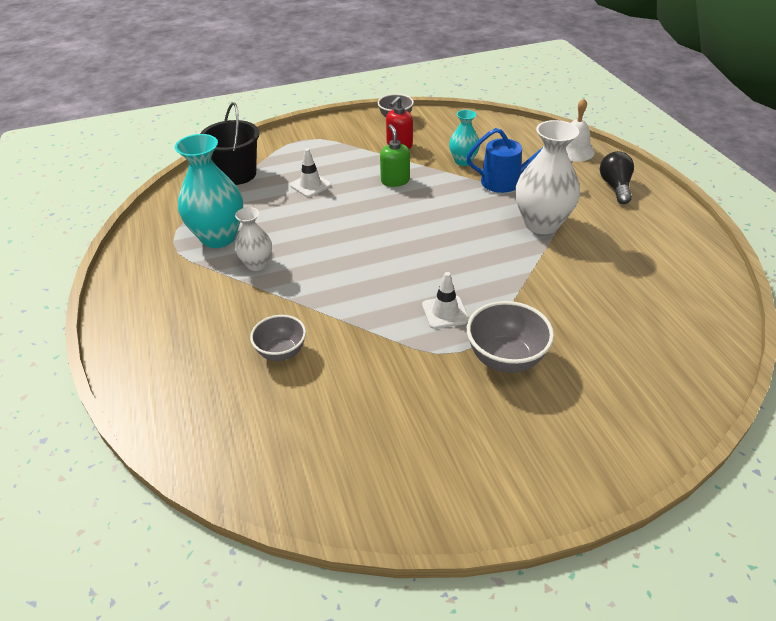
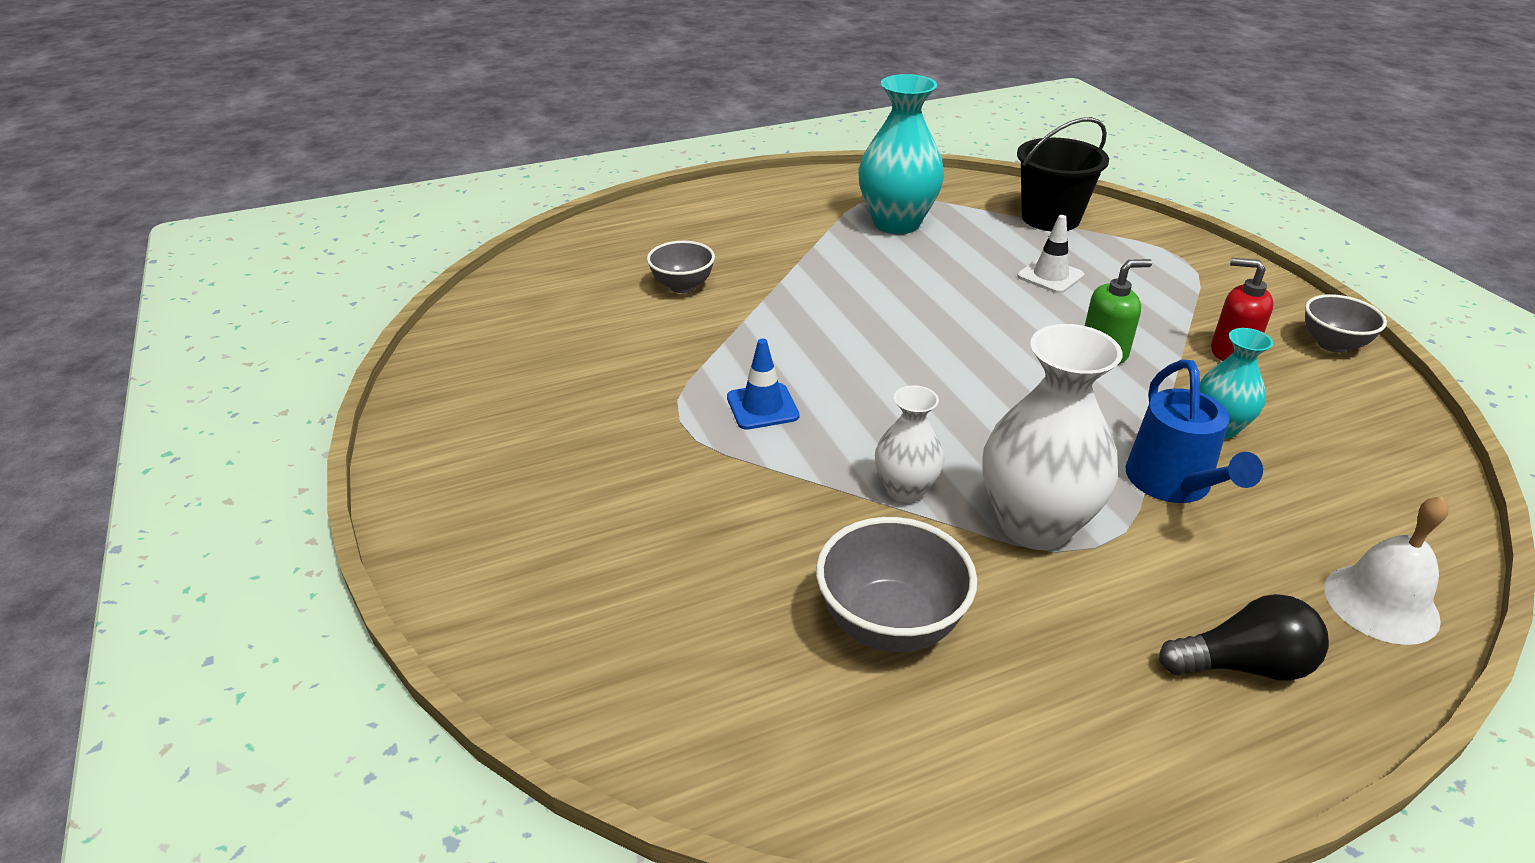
camera: 85 degrees right, 5 degrees down
white vase [235,207,272,271] -> white vase moved to [875,385,945,503]
white traffic cone [422,272,469,329] -> blue traffic cone [727,339,799,430]
grey bowl [467,301,554,373] -> grey bowl moved to [816,517,977,652]

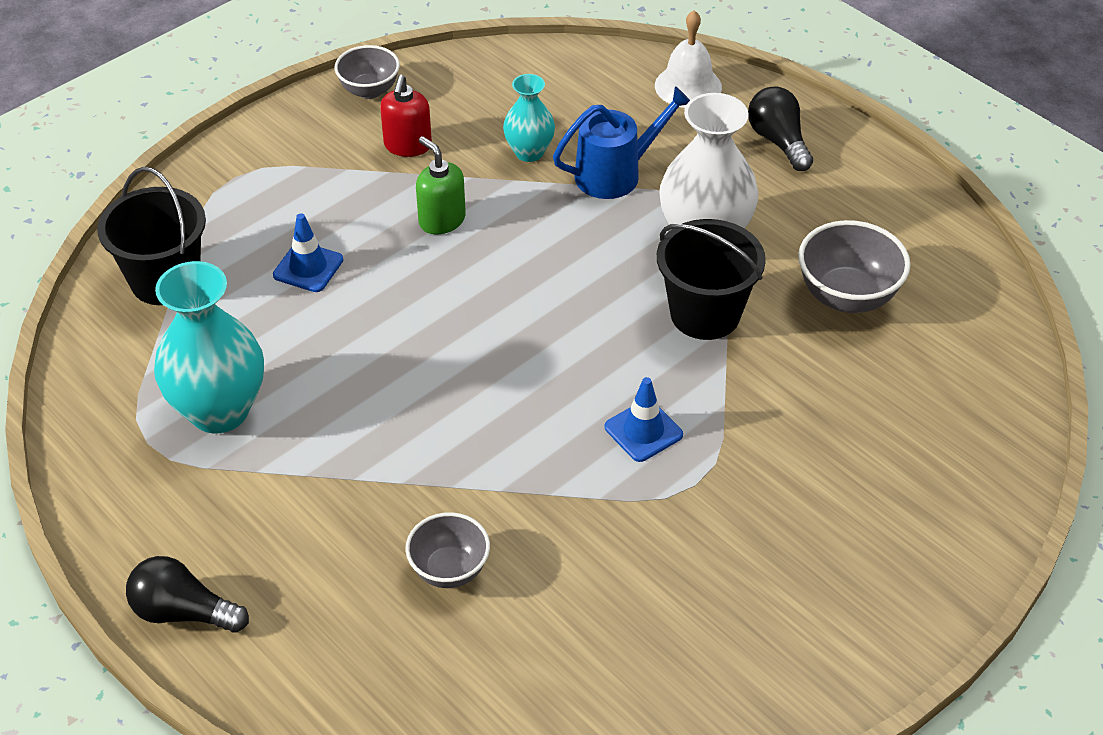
camera: 110 degrees left, 10 degrees up
white vase [875,385,945,503] -> black bucket [657,219,766,340]
white traffic cone [1017,215,1084,293] -> blue traffic cone [273,213,343,292]
none -> black light bulb [126,556,249,633]

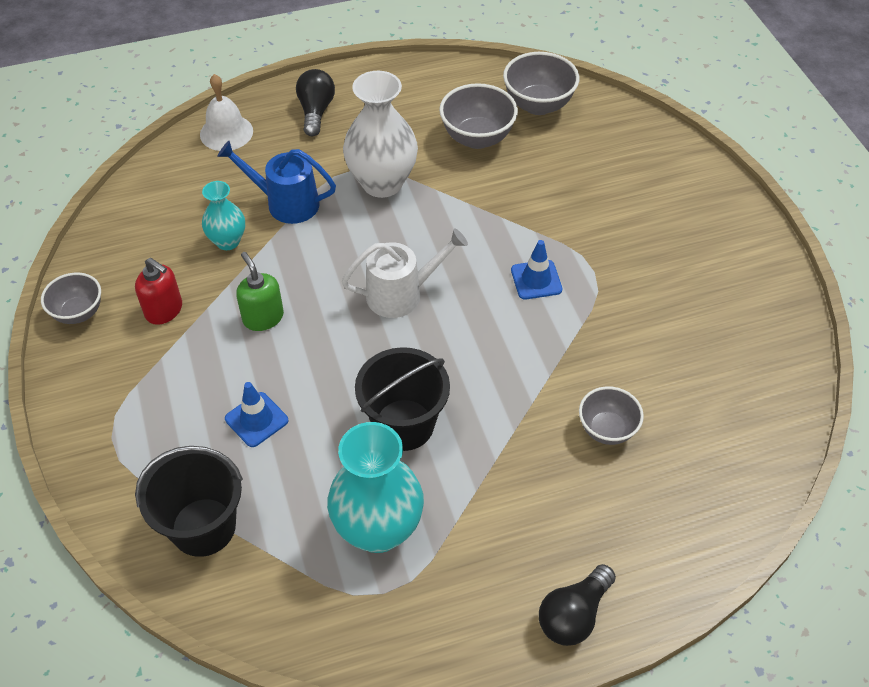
camera: 65 degrees left, 5 degrees up
green soap dispenser [416,136,466,234] -> green soap dispenser turned 75 degrees clockwise [236,252,284,331]
blue watering can [553,86,690,199] -> blue watering can turned 75 degrees counterclockwise [217,141,336,224]
black bucket [657,219,766,340] -> black bucket moved to [355,347,450,451]
black light bulb [748,87,813,171] -> black light bulb turned 90 degrees clockwise [296,69,335,136]
none -> white watering can [342,228,468,318]
none -> grey bowl [503,52,579,115]

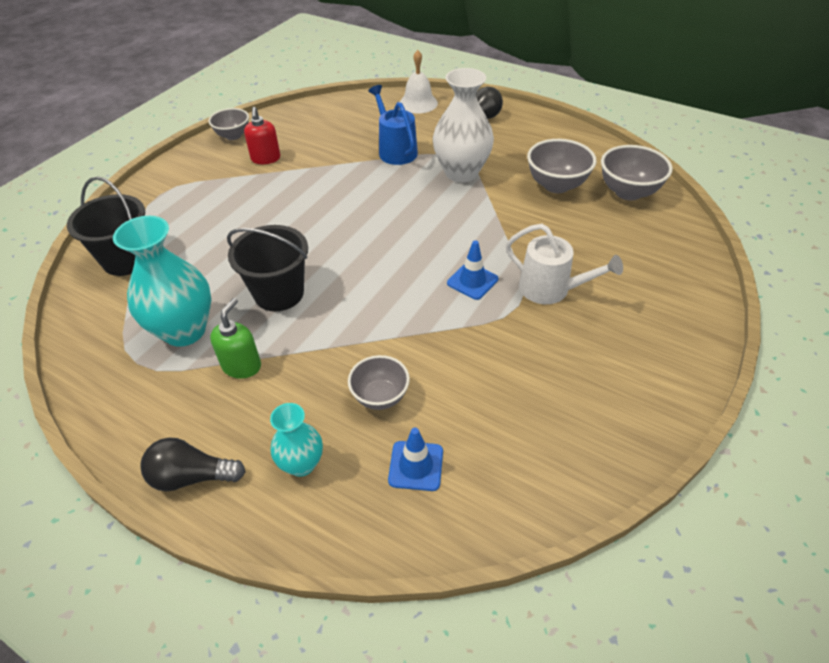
camera: 50 degrees right, 5 degrees down
turquoise vase [202,181,245,250] -> turquoise vase moved to [270,403,323,477]
blue traffic cone [225,382,288,447] -> blue traffic cone moved to [388,428,443,491]
green soap dispenser [236,252,284,331] -> green soap dispenser moved to [210,298,261,379]
white watering can [342,228,468,318] -> white watering can moved to [506,224,623,304]

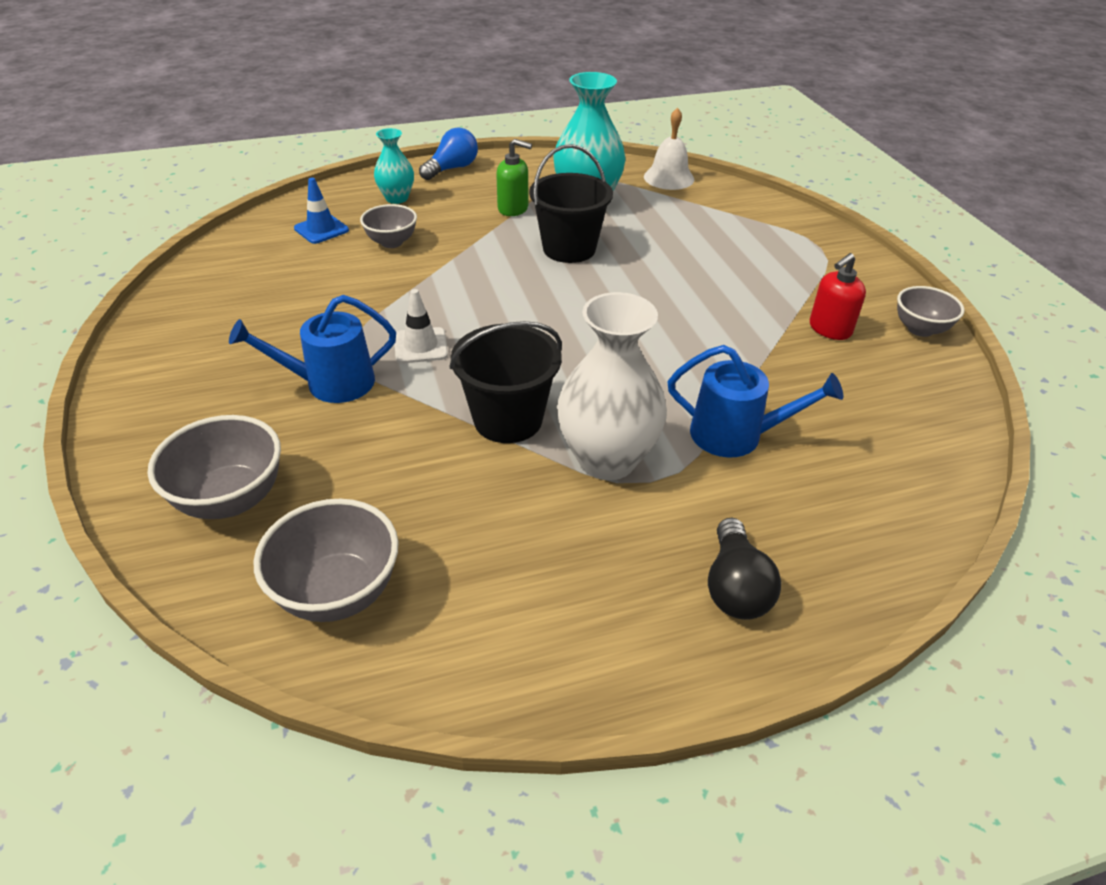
camera: 130 degrees right, 5 degrees down
black bucket [67,176,145,276] -> black bucket moved to [449,321,562,443]
black light bulb [140,438,245,492] -> blue light bulb [419,127,478,180]
green soap dispenser [210,298,261,379] -> green soap dispenser turned 45 degrees counterclockwise [496,139,532,216]
red soap dispenser [244,107,281,164] -> red soap dispenser turned 75 degrees counterclockwise [810,253,866,340]
white bell [400,50,438,114] -> white bell moved to [644,107,694,190]
blue traffic cone [447,240,498,300] -> white traffic cone [395,289,448,363]
white watering can [506,224,623,304] -> blue watering can [229,295,396,403]
grey bowl [527,139,596,193] -> grey bowl moved to [147,415,281,519]

